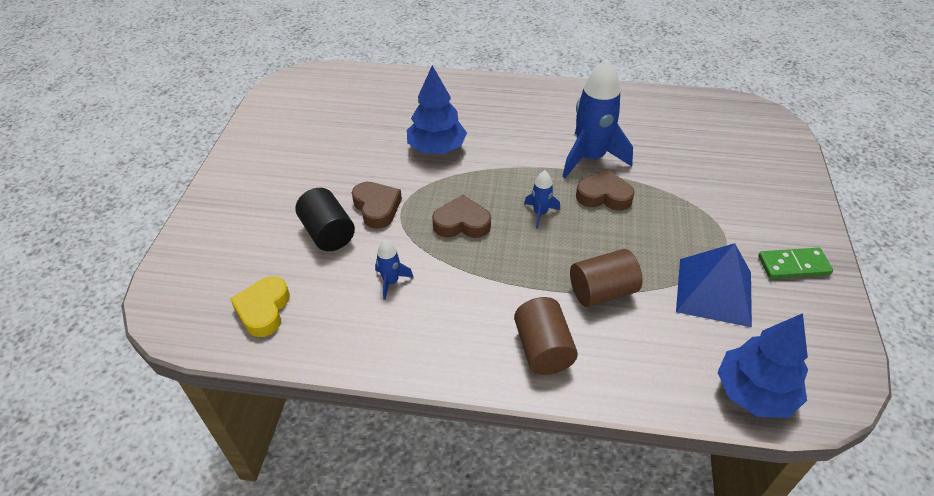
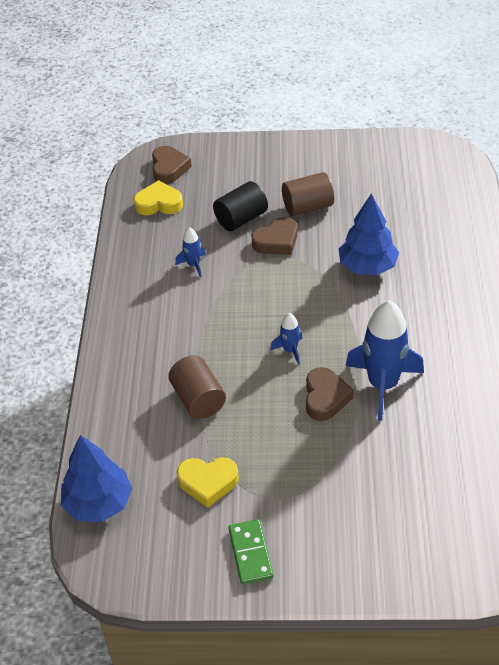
camera: 85 degrees right, 0 degrees up
brown heart [432,195,491,238] -> brown heart moved to [152,146,192,184]
brown cylinder [514,297,578,375] -> brown cylinder moved to [282,172,334,216]
blue pyramid [676,243,752,327] -> yellow heart [177,457,239,508]

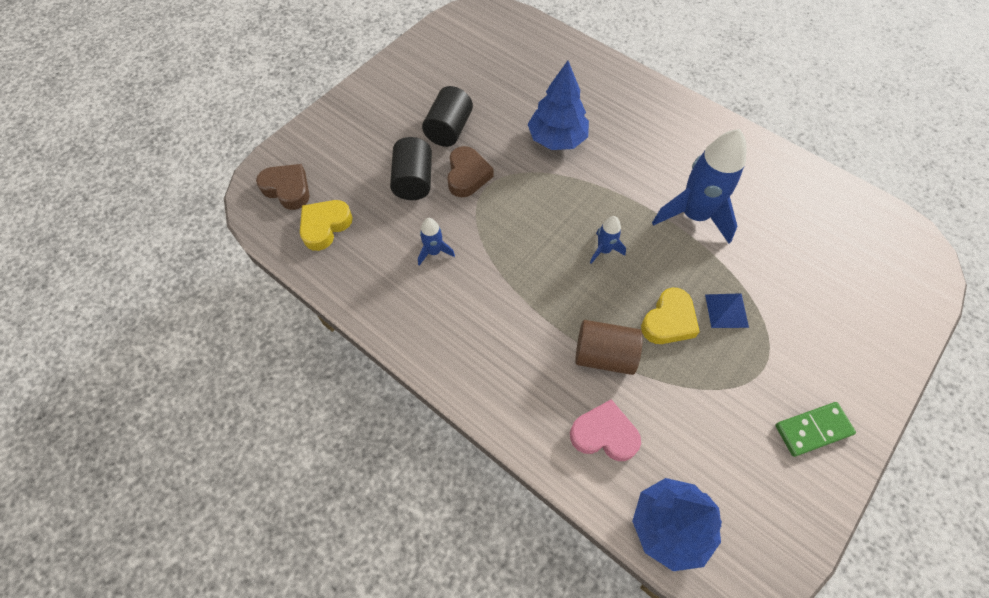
camera: 55 degrees left, 15 degrees up
yellow heart [177,457,239,508] -> yellow heart moved to [641,287,700,344]
green domino [228,519,274,585] -> green domino turned 45 degrees counterclockwise [775,402,856,457]
brown cylinder [282,172,334,216] -> black cylinder [422,86,473,147]
brown heart [306,367,354,421] -> none
none -> pink heart [570,399,641,461]
none -> blue pyramid [705,293,749,328]

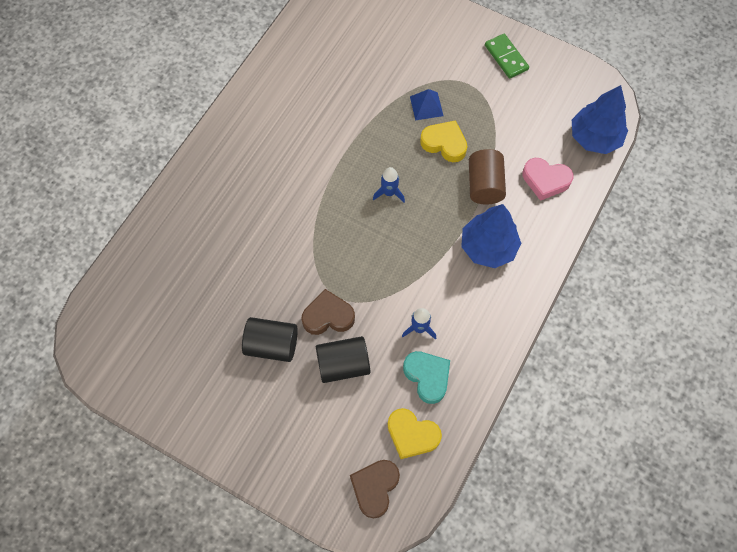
camera: 100 degrees left, 5 degrees up
blue tree [528,61,589,150] -> blue tree moved to [461,204,521,268]
pink heart [570,399,641,461] -> pink heart turned 75 degrees counterclockwise [522,158,574,201]
blue rocket [652,129,747,243] -> none
none -> turquoise heart [403,351,450,404]

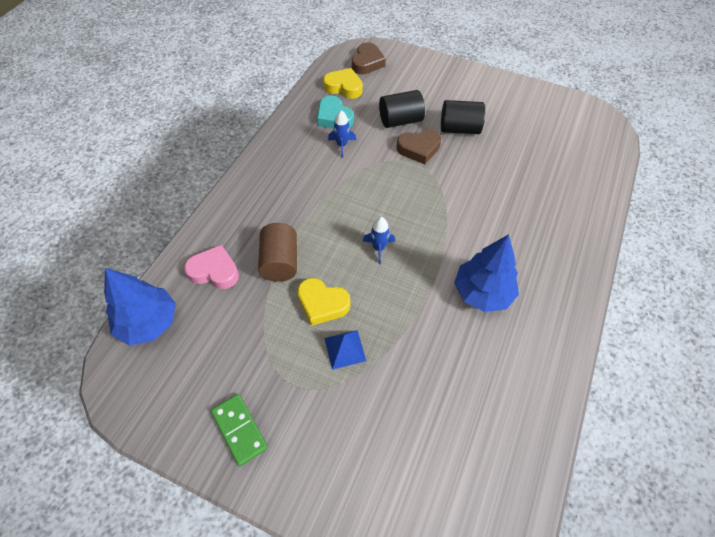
camera: 175 degrees right, 10 degrees down
blue tree [461,204,521,268] -> blue tree moved to [454,234,519,312]

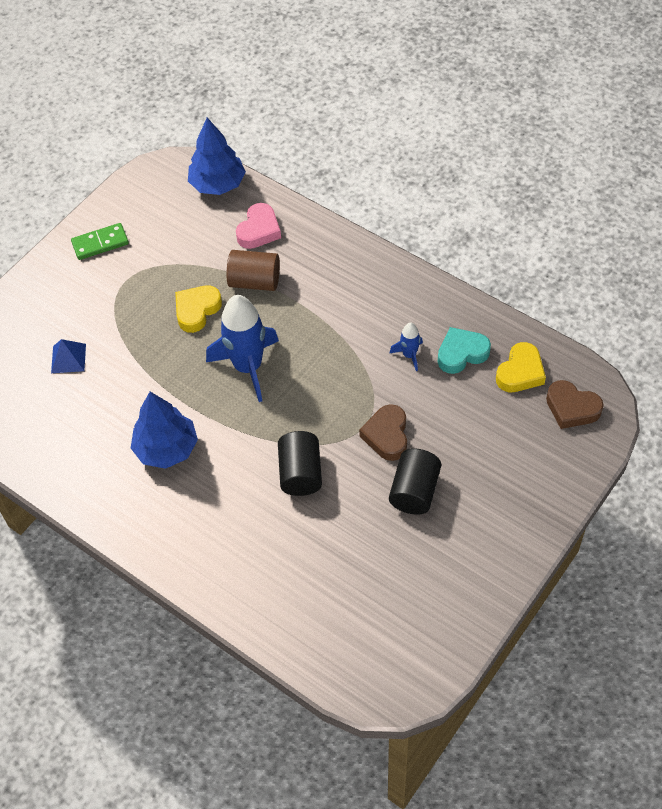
camera: 105 degrees right, 0 degrees up
blue pyramid [324,330,366,370] -> blue pyramid moved to [51,339,86,373]
blue rocket [363,217,395,264] -> blue rocket [206,295,279,402], size x2.14
black cylinder [379,90,425,128] -> black cylinder moved to [278,431,322,496]

